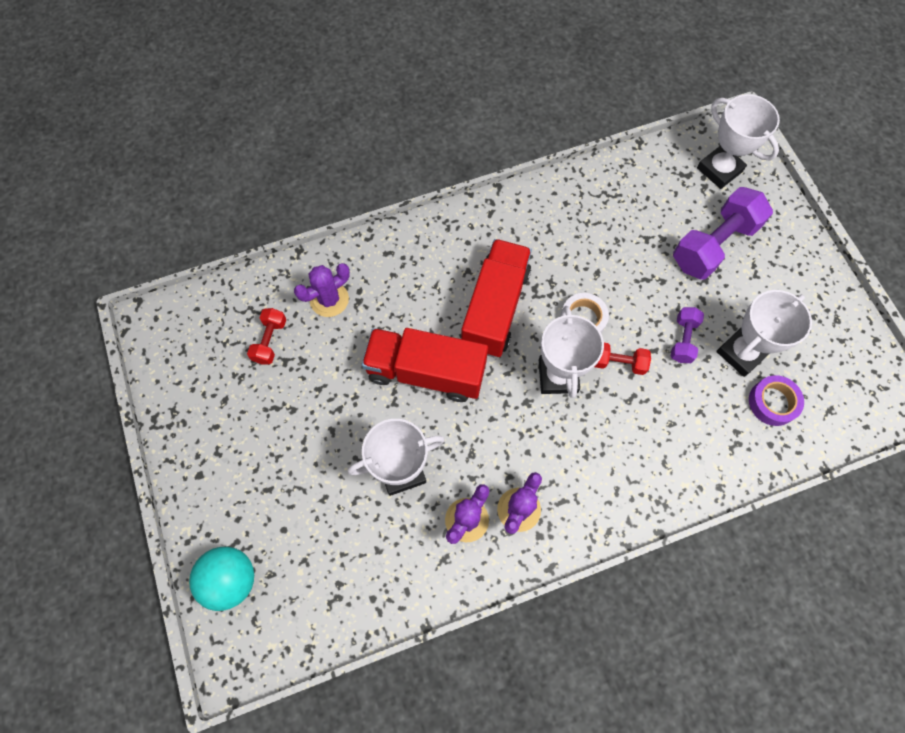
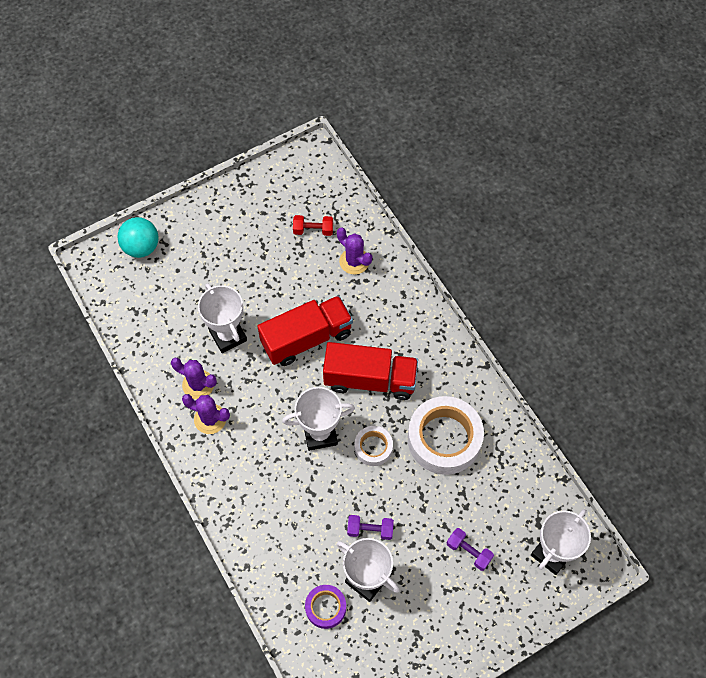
camera: 80 degrees right, 5 degrees down
red truck [362,328,488,402] -> red truck turned 60 degrees clockwise [257,296,353,366]
red dumbbell [595,343,651,375] -> none
purple dumbbell [673,187,773,280] -> purple dumbbell [447,528,494,571], size x0.51
none -> white tape [408,396,484,475]

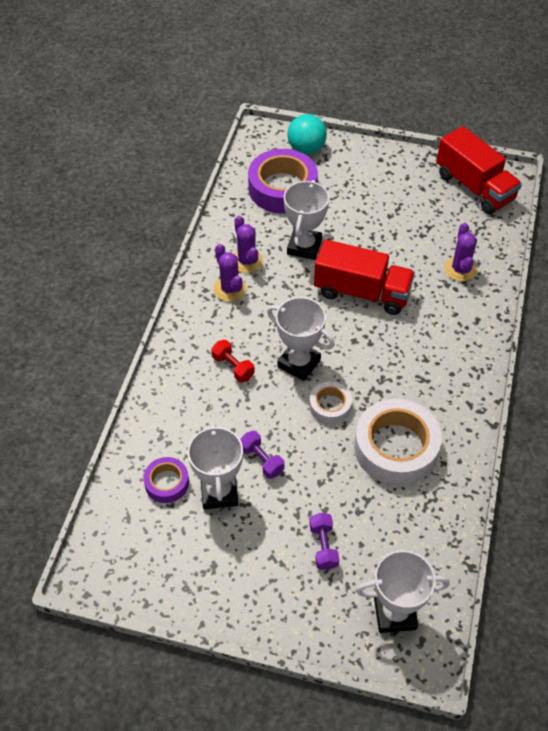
camera: 45 degrees right, 10 degrees down
red dumbbell [293,215,333,236] -> red dumbbell moved to [211,340,255,382]
red truck [323,342,418,400] -> red truck moved to [436,126,522,214]
none -> purple tape [248,149,318,214]

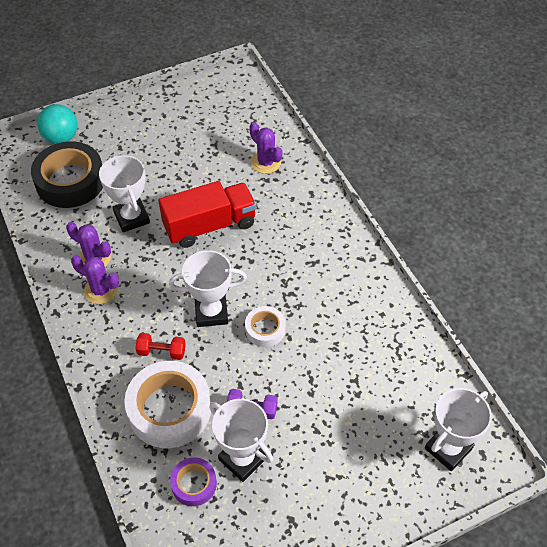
camera: 40 degrees left, 0 degrees up
purple tape [248,149,318,214] -> black tape [31,141,103,208]
purple dumbbell [309,513,339,570] -> none
white tape [354,399,442,485] -> white tape moved to [124,361,211,448]
red truck [436,126,522,214] -> none

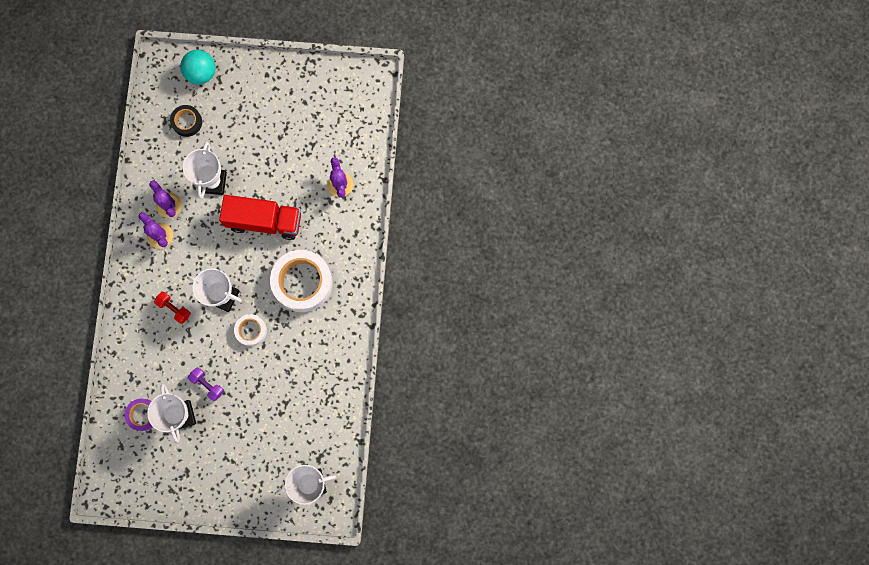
camera: 30 degrees right, 25 degrees up
black tape [31,141,103,208] -> black tape [170,105,202,137], size x0.52
white tape [124,361,211,448] -> white tape moved to [270,250,333,312]

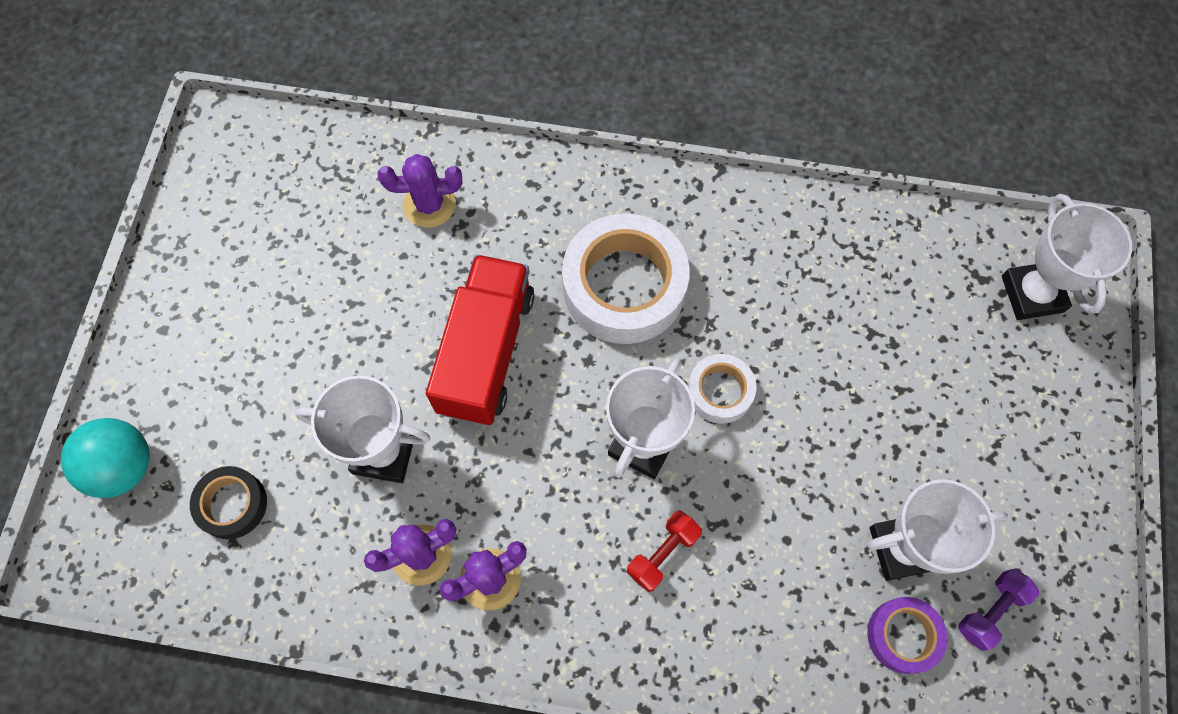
camera: 85 degrees left, 10 degrees down
purple dumbbell [188,368,224,401] -> purple dumbbell moved to [958,569,1039,651]

